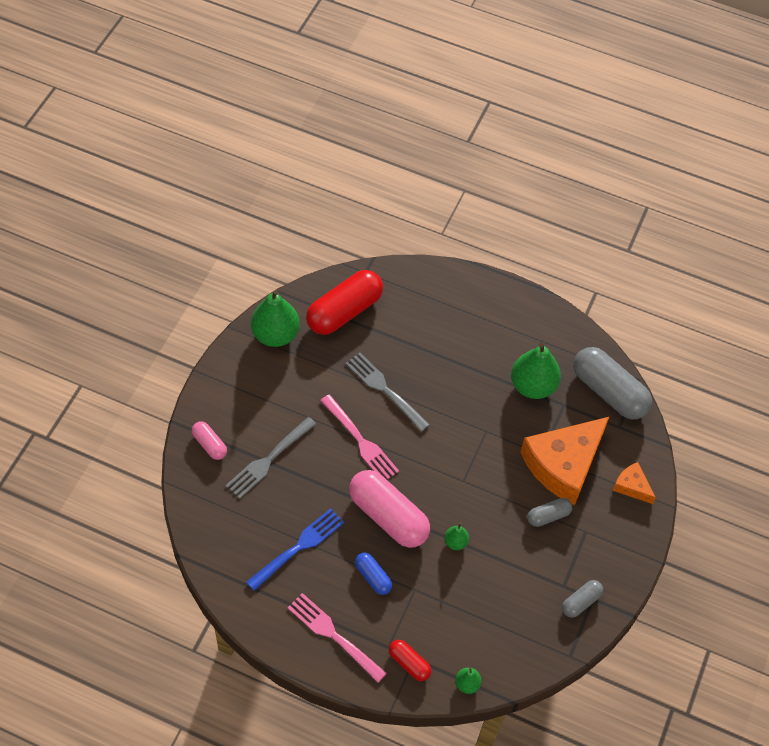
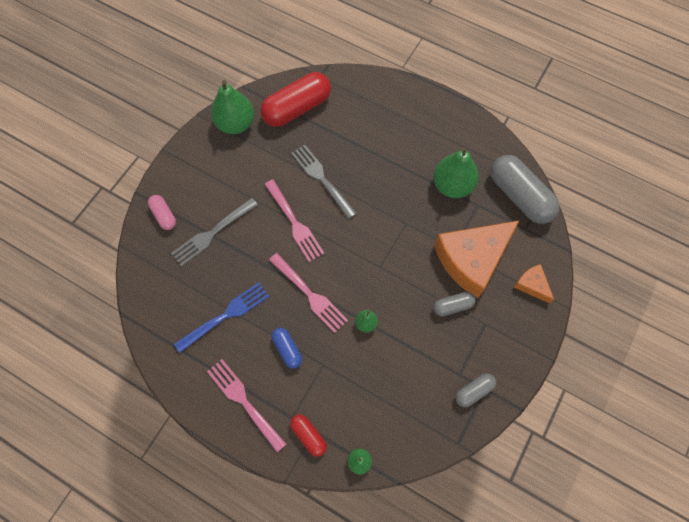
camera: 10 degrees right, 10 degrees up
pink capsule [349,470,430,548] -> pink fork [269,253,348,333]

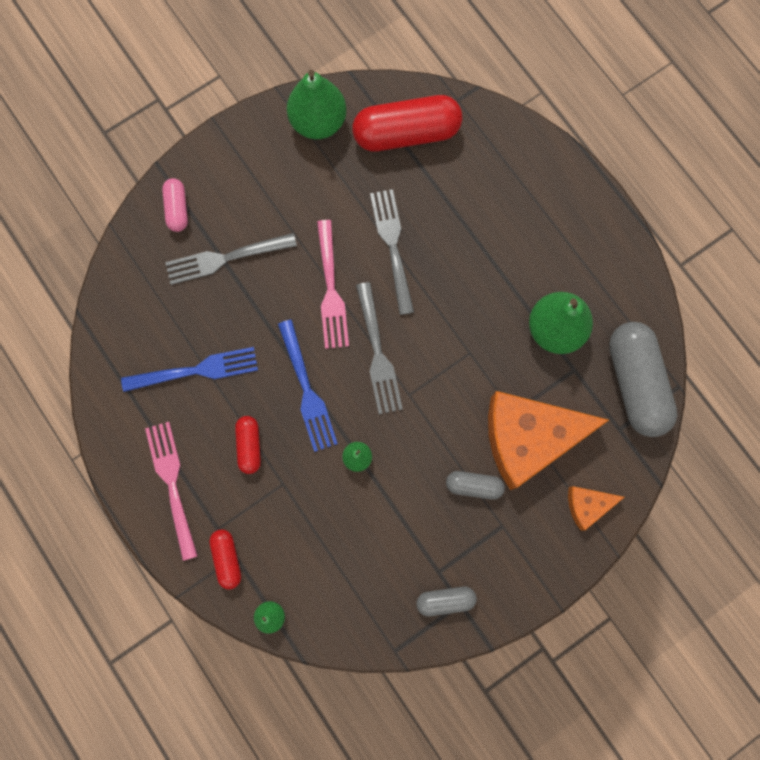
camera: 25 degrees right, 10 degrees up
pink fork [269,253,348,333] -> blue fork [278,320,338,452]
blue capsule [272,328,302,369] -> red capsule [235,416,261,474]
orange cheese [514,264,554,303] -> orange cheese turned 90 degrees counterclockwise [568,486,624,531]
none -> grey fork [356,282,403,414]

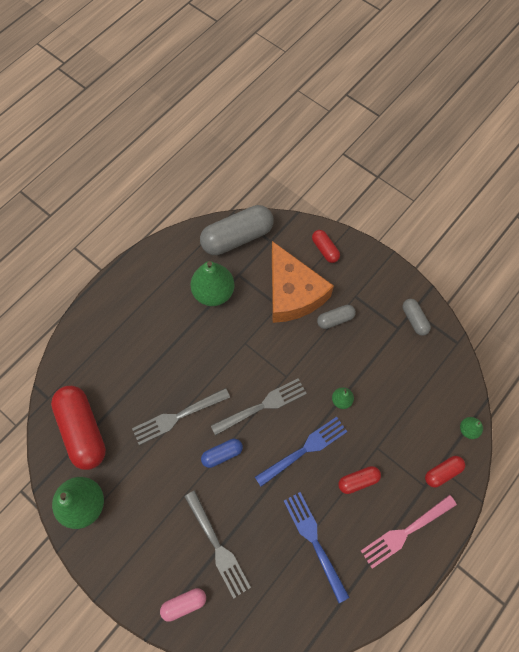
camera: 105 degrees left, 10 degrees down
pink fork [317,220,349,349] -> blue capsule [201,439,243,468]
grey capsule [446,471,505,500] -> grey capsule turned 75 degrees clockwise [317,305,356,329]
orange cheese [568,486,624,531] -> red capsule [312,230,340,263]

